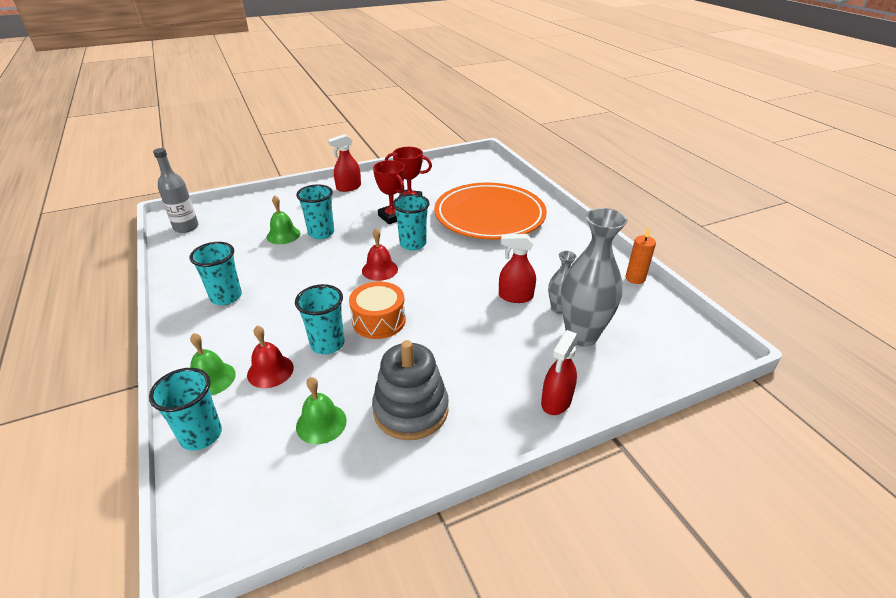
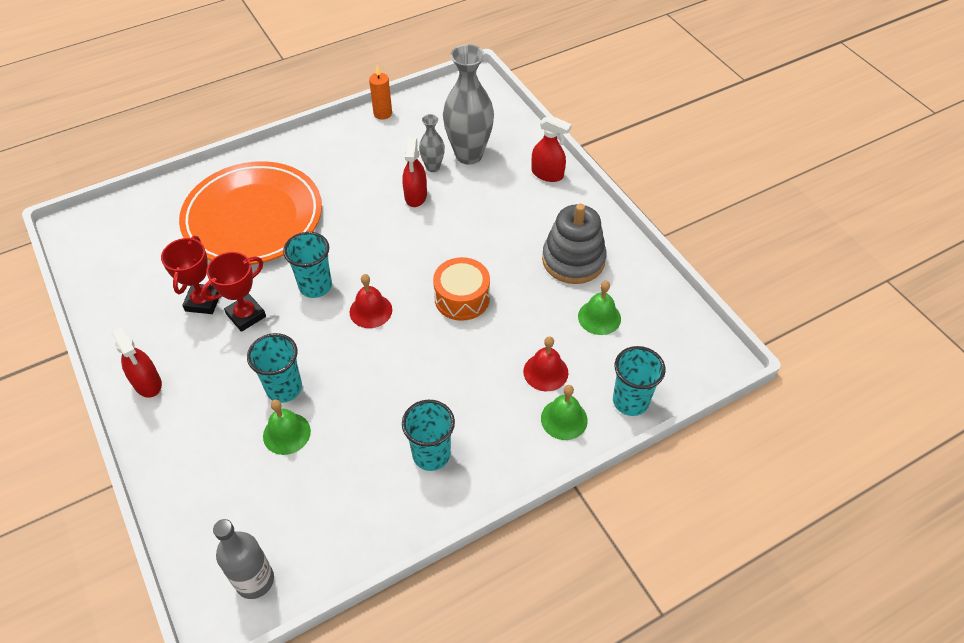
camera: 95 degrees left, 15 degrees up
turquoise cup [295,284,344,354] -> none

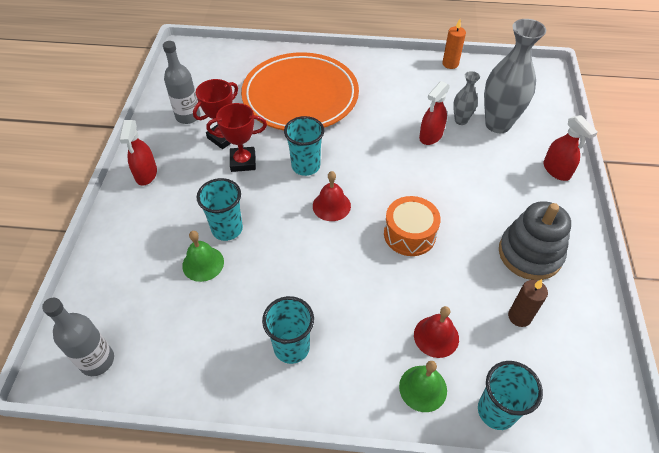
camera: 35 degrees right, 0 degrees up
green bell [578,281,621,335] -> brown candle [508,279,548,327]
none -> grey bottle [163,41,201,124]

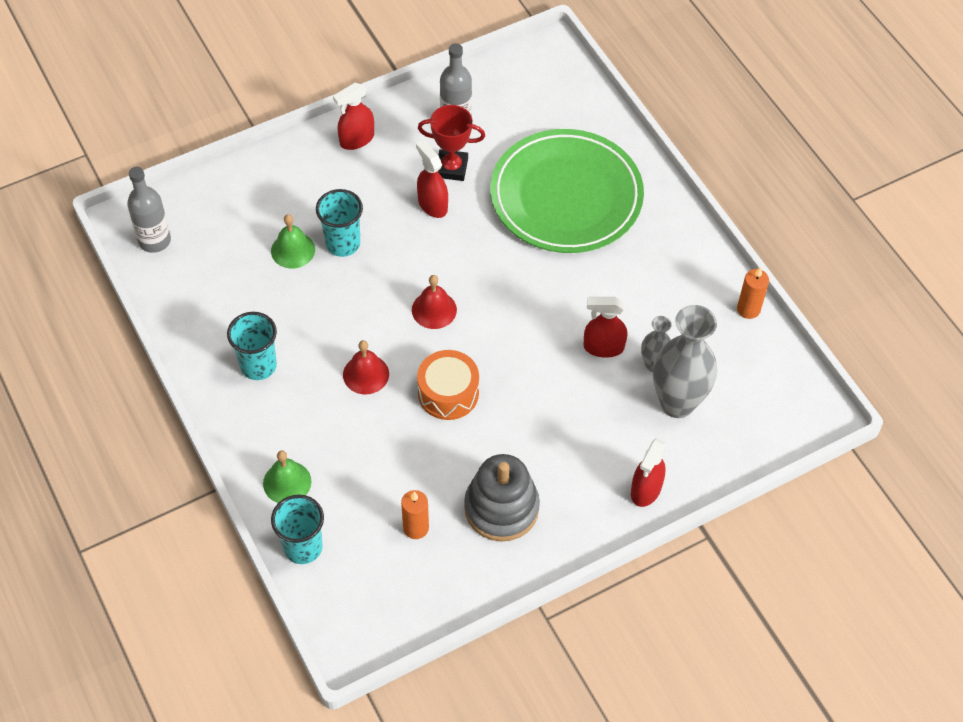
camera: 55 degrees right, 5 degrees up
red trophy [206,103,267,172] -> red spray bottle [416,140,448,218]
orange plate [241,52,359,130] -> green plate [490,129,644,253]
turquoise cup [284,116,324,176] -> none
red bell [414,306,459,358] -> red bell moved to [343,340,389,394]
brown candle [508,279,548,327] -> orange candle [401,490,429,539]

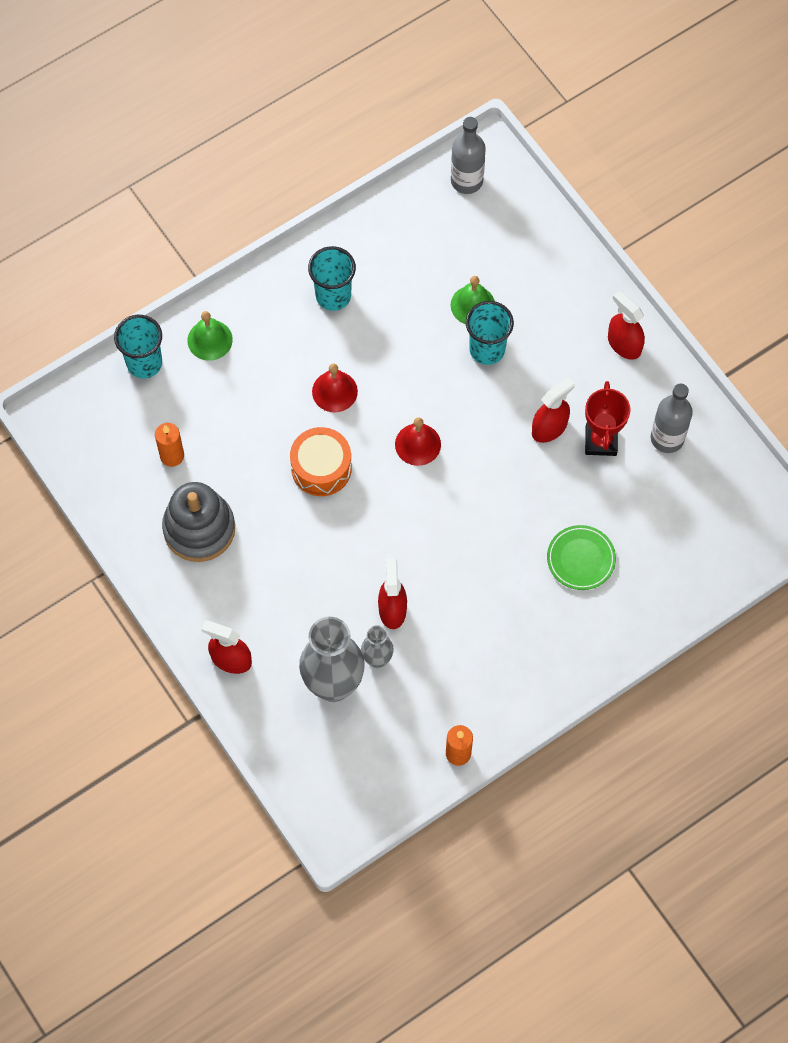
camera: 85 degrees right, 10 degrees up
green plate [490,129,644,253] -> green plate [547,525,616,590], size x0.41

